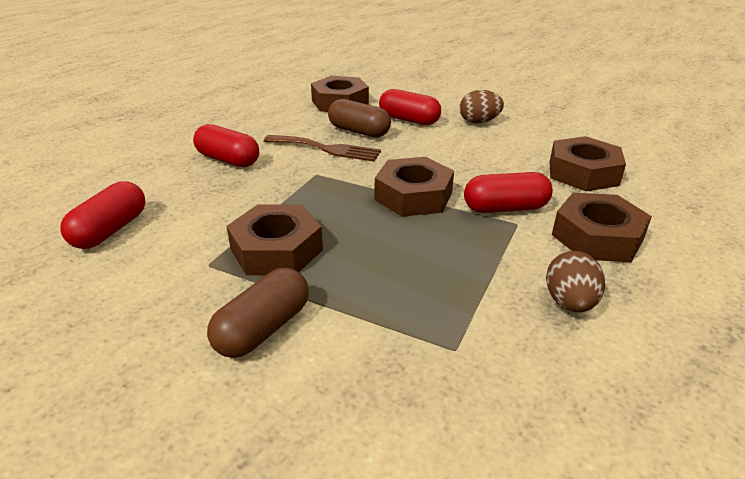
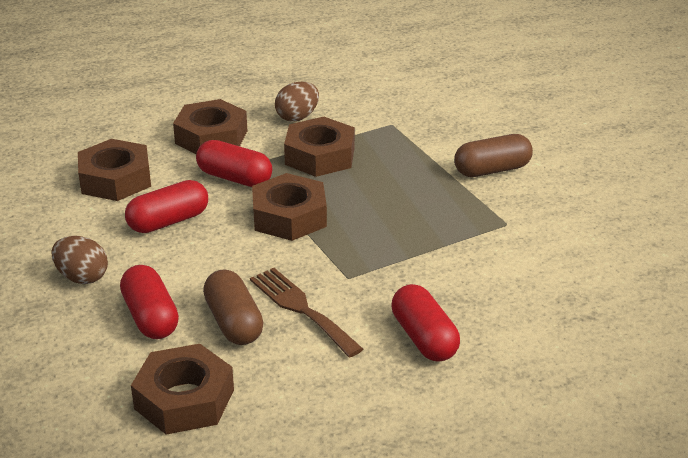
camera: 145 degrees left, 0 degrees up
red capsule [61,181,146,249] -> red capsule moved to [125,180,208,233]
brown nut [226,204,323,275] -> brown nut moved to [284,117,355,177]

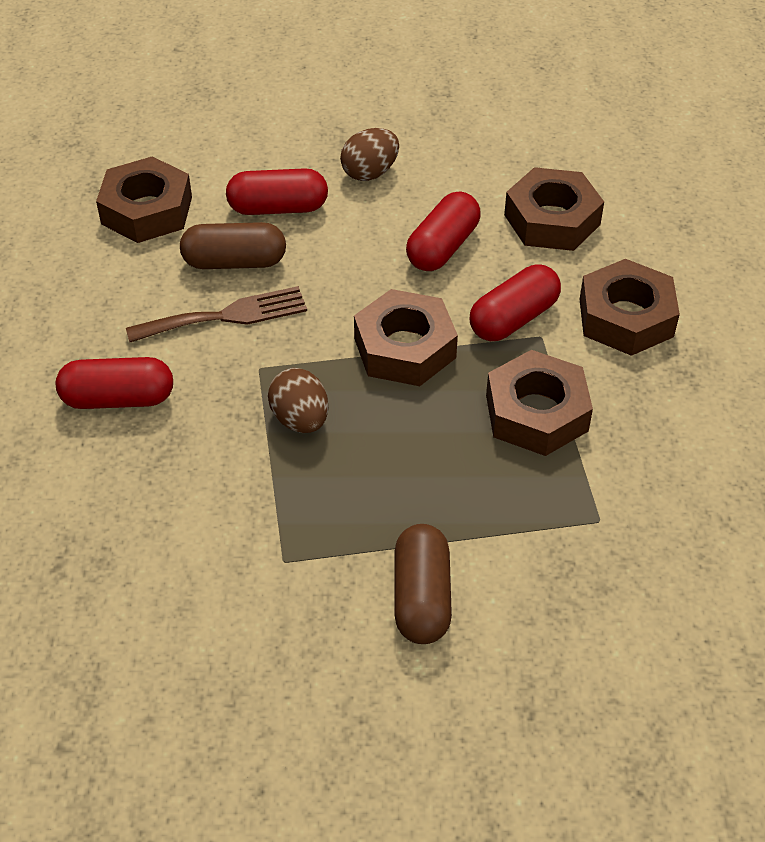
camera: 110 degrees right, 15 degrees up
red capsule [125,180,208,233] -> red capsule turned 45 degrees clockwise [406,192,481,271]
brown egg [275,81,319,122] -> brown egg moved to [268,368,329,433]

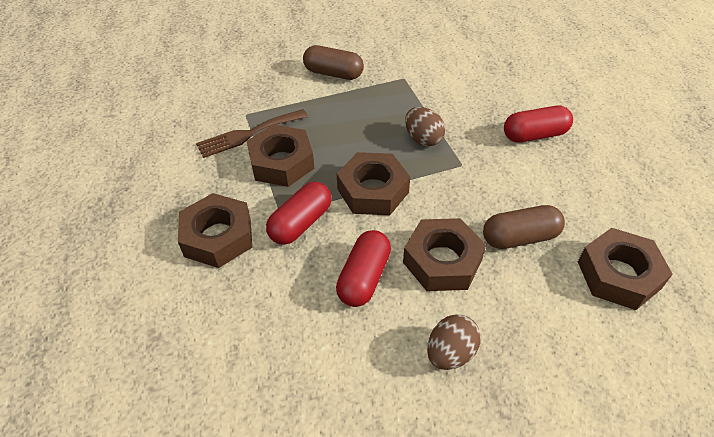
camera: 170 degrees right, 0 degrees up
brown fork [126,286,307,342] -> brown fork moved to [196,109,308,158]
red capsule [226,168,328,215] -> none
brown capsule [395,524,452,644] -> brown capsule turned 60 degrees counterclockwise [303,45,364,80]
brown nut [504,167,604,251] -> brown nut moved to [403,218,486,291]

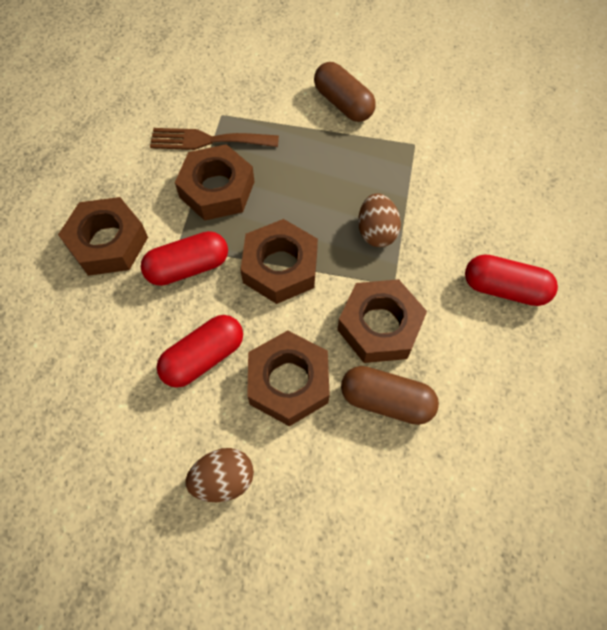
camera: 30 degrees right, 15 degrees up
brown nut [578,228,673,310] -> brown nut moved to [337,279,427,363]

